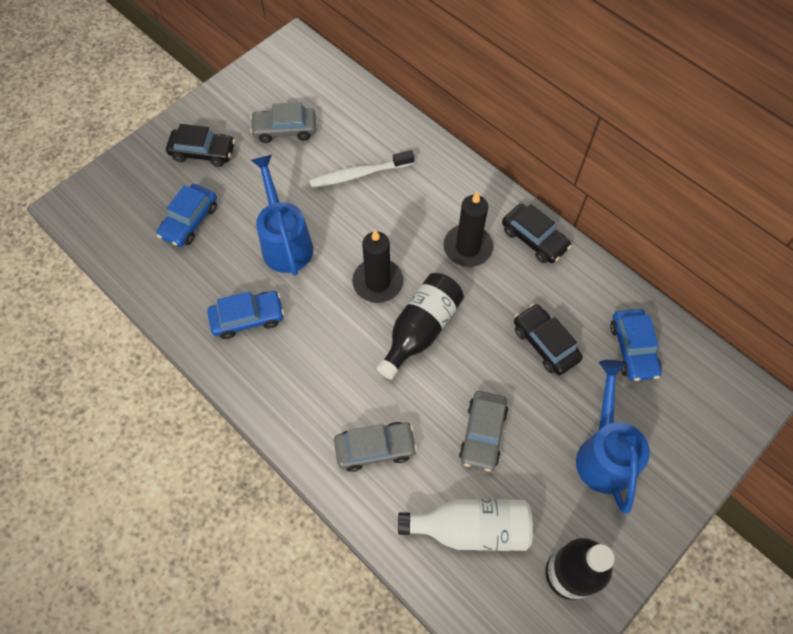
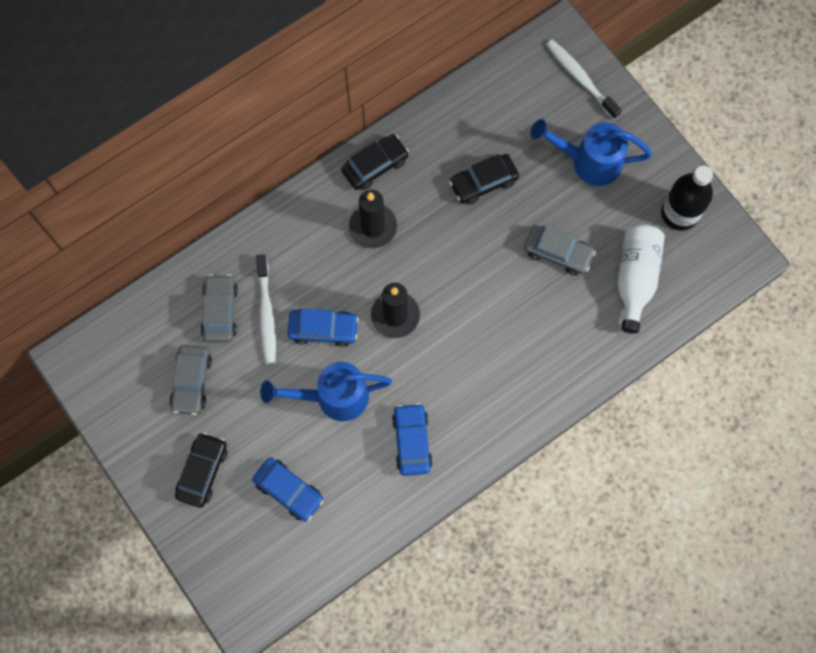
camera: 80 degrees left, 10 degrees up
grey car [334,422,417,472] -> grey car moved to [201,274,238,342]
black bottle [376,273,464,379] -> none
blue car [610,309,662,381] -> blue car moved to [288,309,359,347]
none -> white toothbrush [546,39,622,120]

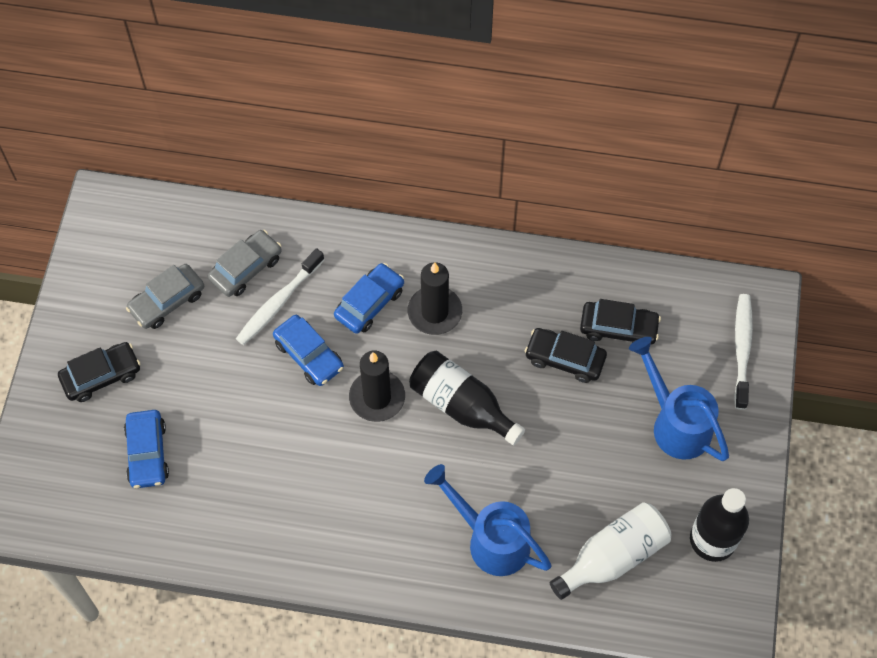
camera: 45 degrees right, 10 degrees down
blue watering can [260,362,392,421] -> blue watering can moved to [424,464,552,576]
black car [341,134,409,190] -> black car moved to [580,299,661,345]
blue car [392,403,433,476] -> blue car moved to [334,263,404,334]
grey car [524,225,596,275] -> none
none -> black bottle [409,351,525,445]

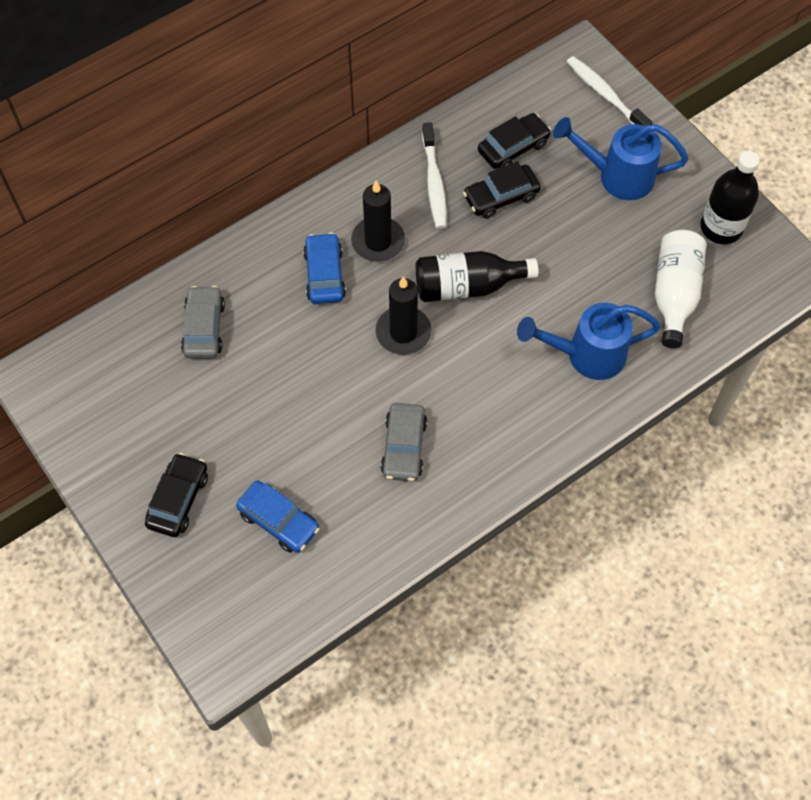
camera: 45 degrees left, 0 degrees up
grey car [126,264,204,329] -> grey car moved to [381,403,427,481]
white toothbrush [236,248,324,345] -> white toothbrush moved to [422,122,447,229]
blue car [273,315,344,386] -> none

